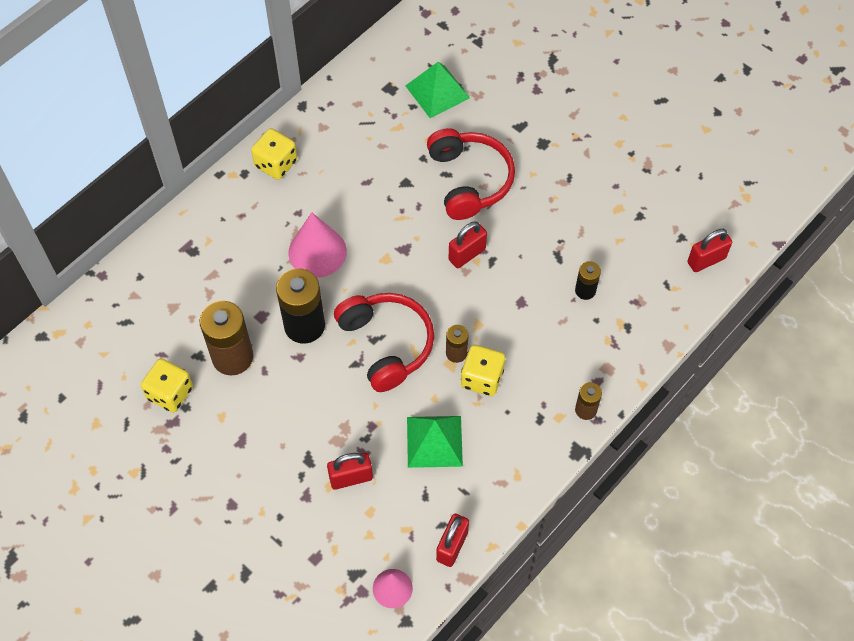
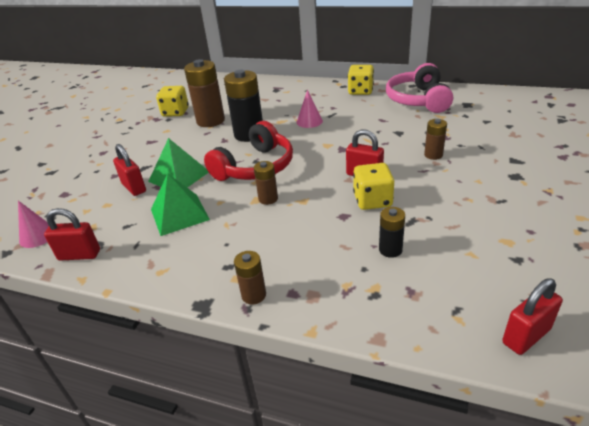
camera: 70 degrees right, 25 degrees down
pink cone [288,212,347,278] -> pink cone [297,90,323,128], size x0.61
green pyramid [405,62,470,118] -> green pyramid moved to [148,138,209,188]
red headphones [427,128,515,220] -> brown battery [424,119,447,160]
yellow dice [461,345,505,396] -> yellow dice moved to [353,163,394,210]
red padlock [687,229,732,272] -> red padlock turned 75 degrees counterclockwise [502,279,563,355]
none -> pink headphones [386,63,453,113]

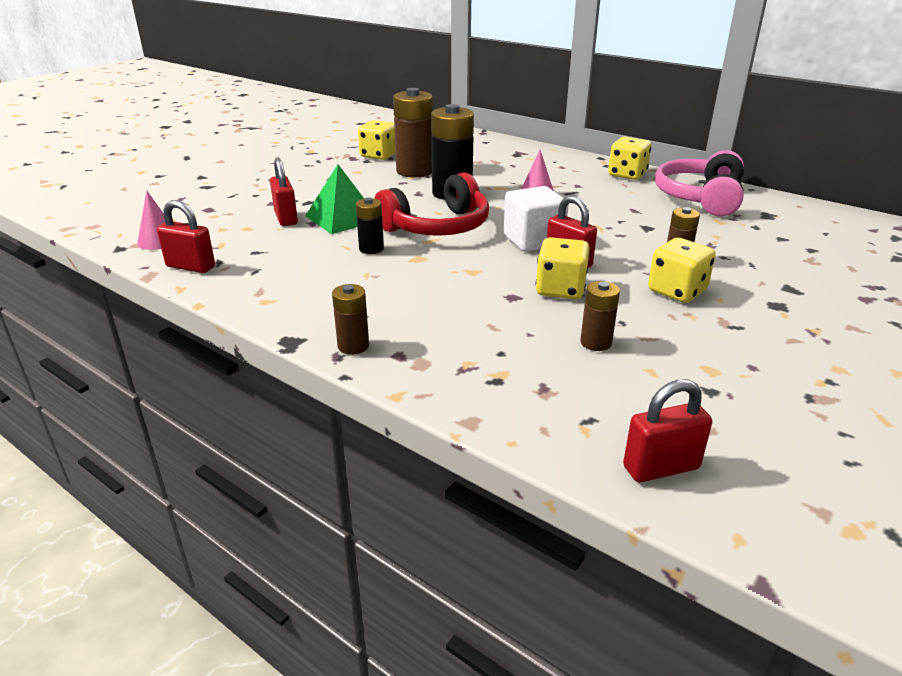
camera: 15 degrees right, 5 degrees down
green pyramid [151,173,210,236] -> none
brown battery [254,161,278,205] -> brown battery moved to [580,281,620,351]
black battery [379,207,405,258] -> black battery moved to [356,197,384,254]
none -> white cube [504,186,569,252]
none -> yellow dice [648,238,716,303]

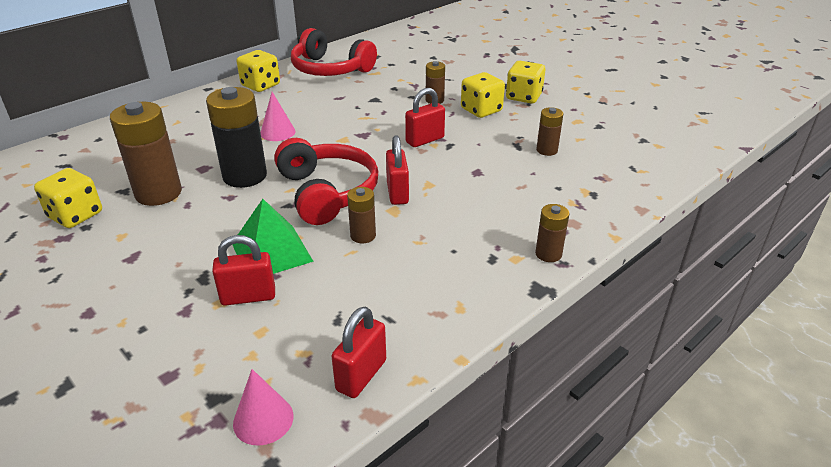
camera: 80 degrees left, 5 degrees up
black battery [356,197,384,254] -> brown battery [347,187,376,243]
white cube [504,186,569,252] -> none
yellow dice [535,237,590,299] -> yellow dice moved to [506,61,545,104]
red padlock [623,380,712,482] -> red padlock moved to [386,135,409,205]
pink headphones [655,150,744,216] -> red headphones [291,28,377,76]

